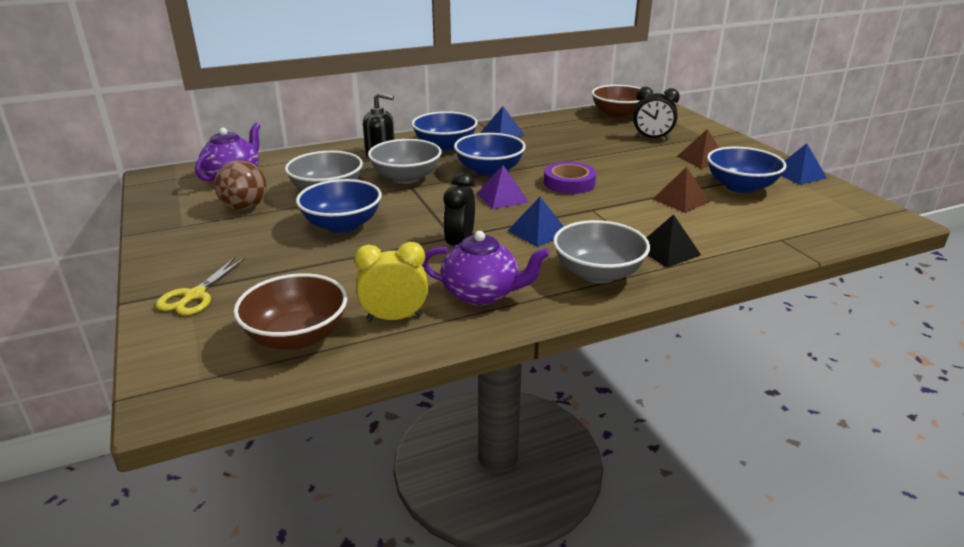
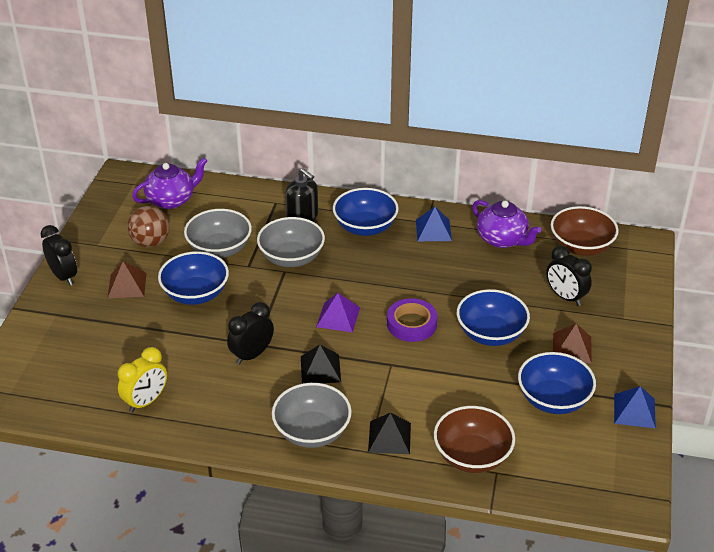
camera: 35 degrees right, 10 degrees up
yellow scissors [156,257,246,315] -> none
brown bowl [234,273,347,350] -> brown bowl moved to [434,406,515,473]
yellow clock [354,242,428,321] -> yellow clock turned 105 degrees clockwise [117,347,167,413]
purple teapot [422,231,550,306] -> purple teapot moved to [472,200,541,248]
blue bowl [454,133,526,177] -> blue bowl moved to [457,289,530,346]
blue pyramid [508,197,564,247] -> black pyramid [301,345,341,384]
brown pyramid [653,167,710,213] -> brown pyramid moved to [108,261,147,298]
none -> black clock [41,225,77,286]

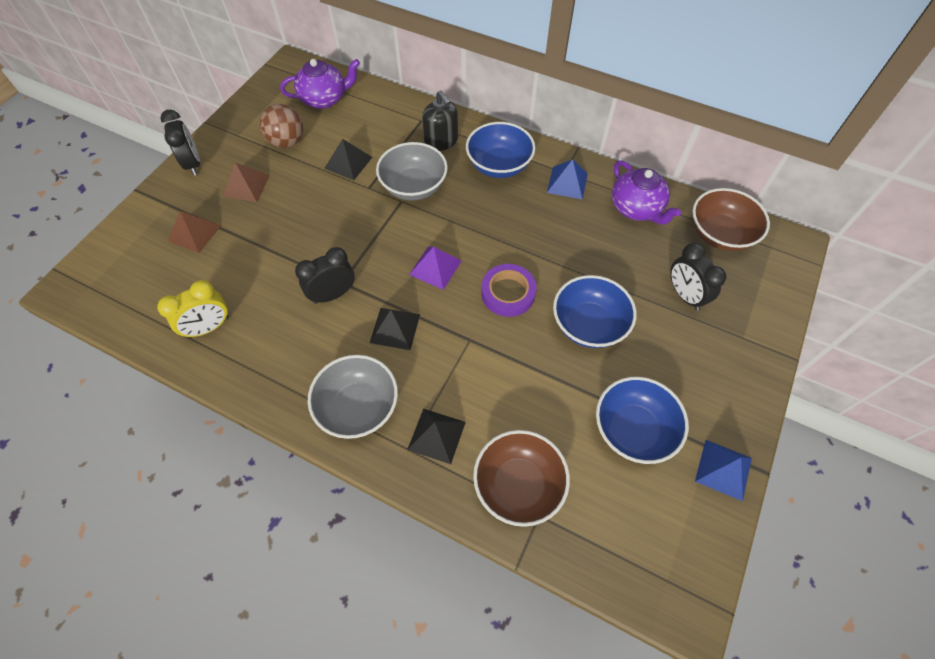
camera: 15 degrees right, 20 degrees up
blue bowl [158,251,229,305] -> none
grey bowl [184,209,252,258] -> black pyramid [324,139,372,180]
brown pyramid [553,323,592,363] -> brown pyramid moved to [168,211,222,253]

